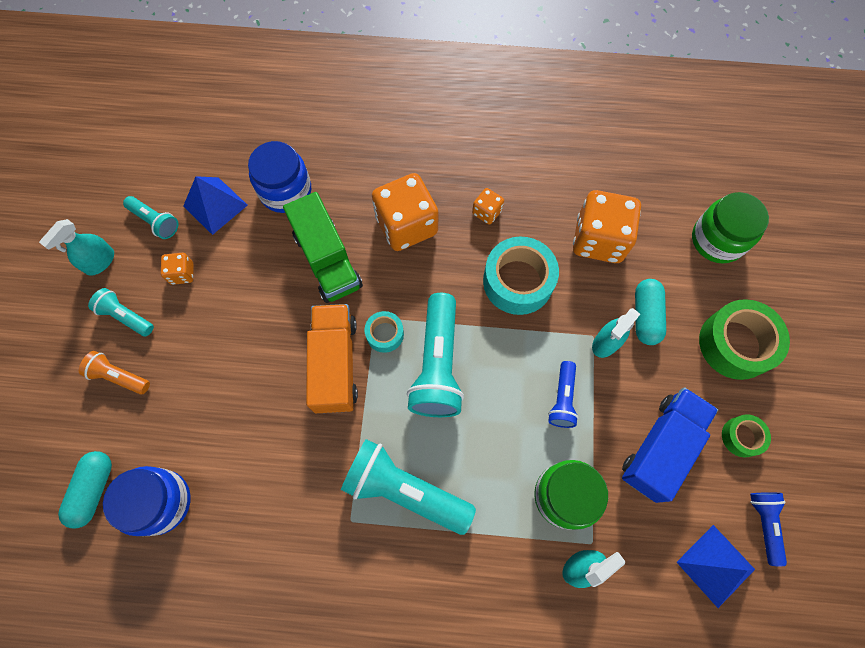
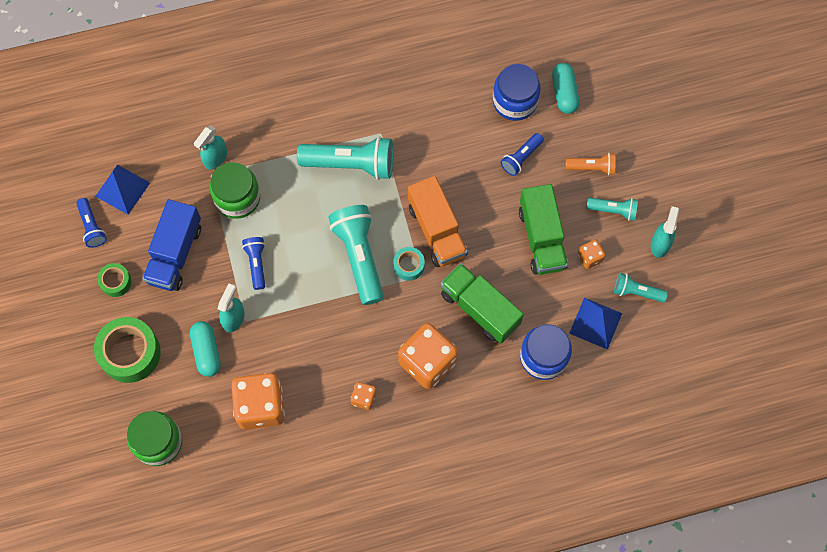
camera: 160 degrees right, 0 degrees up
turquoise tape [483,237,559,315] -> none
none -> blue flashlight [500,133,544,176]
none -> green truck [519,184,568,275]

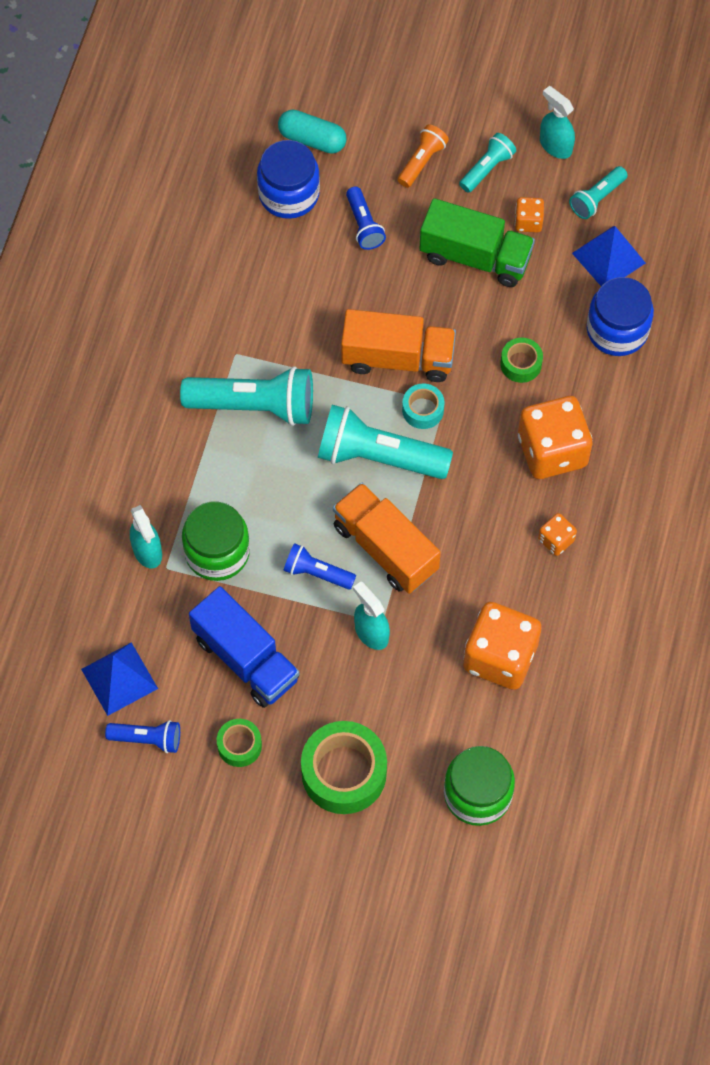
camera: 60 degrees left, 5 degrees down
turquoise capsule [190,321,221,377] -> none
turquoise flashlight [297,137,393,180] -> turquoise flashlight turned 60 degrees clockwise [180,366,313,426]
green truck [441,263,524,344] -> green tape [500,338,543,383]
none -> orange truck [333,483,441,594]

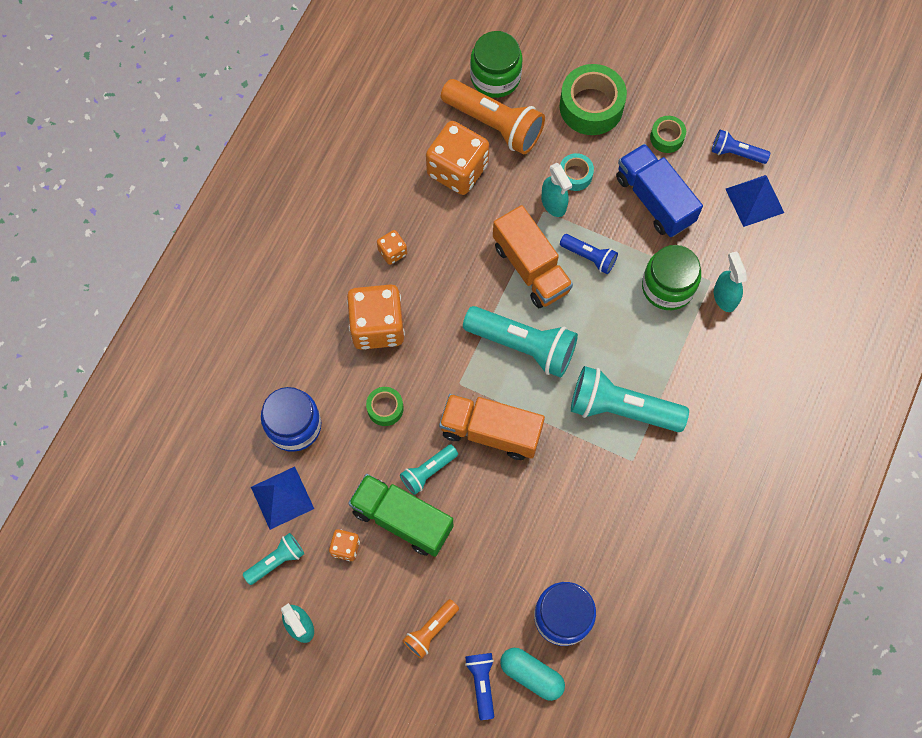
camera: 170 degrees left, 5 degrees up
blue flashlight [346,186,386,250] -> blue flashlight moved to [465,653,494,720]
turquoise tape [402,383,445,429] -> turquoise tape moved to [560,153,594,191]
turquoise flashlight [459,133,516,193] -> turquoise flashlight moved to [400,444,458,495]
none -> orange flashlight [441,79,545,154]

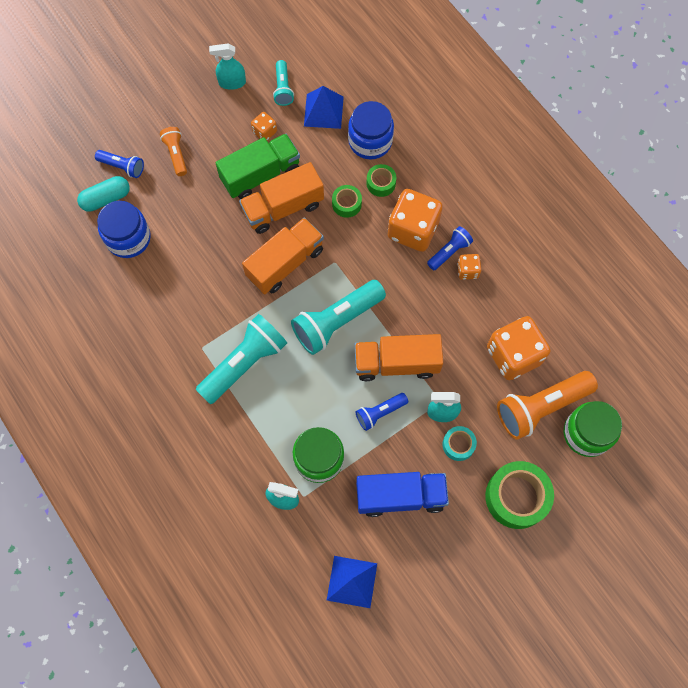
camera: 120 degrees right, 0 degrees up
turquoise flashlight [400,444,458,495] -> orange truck [239,162,324,234]
green tape [650,116,686,153] -> green tape moved to [366,164,396,197]
blue flashlight [712,130,770,164] -> blue flashlight moved to [427,226,473,270]

